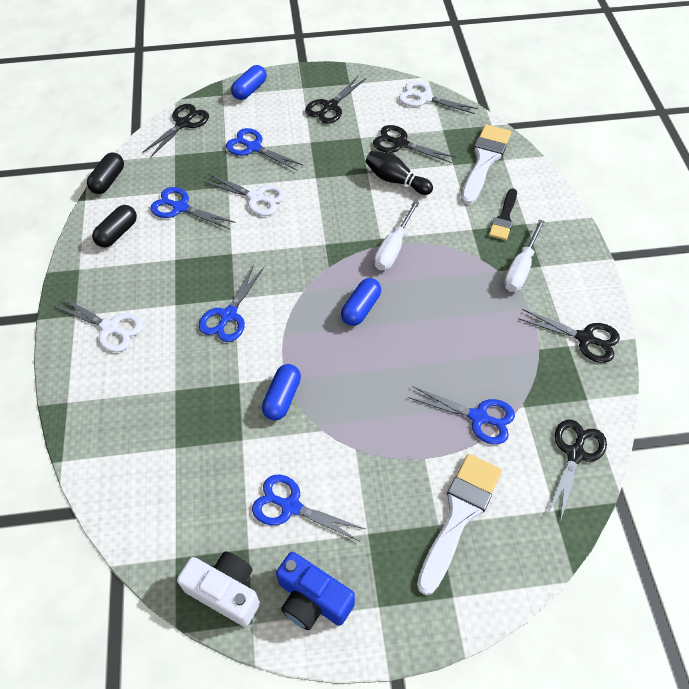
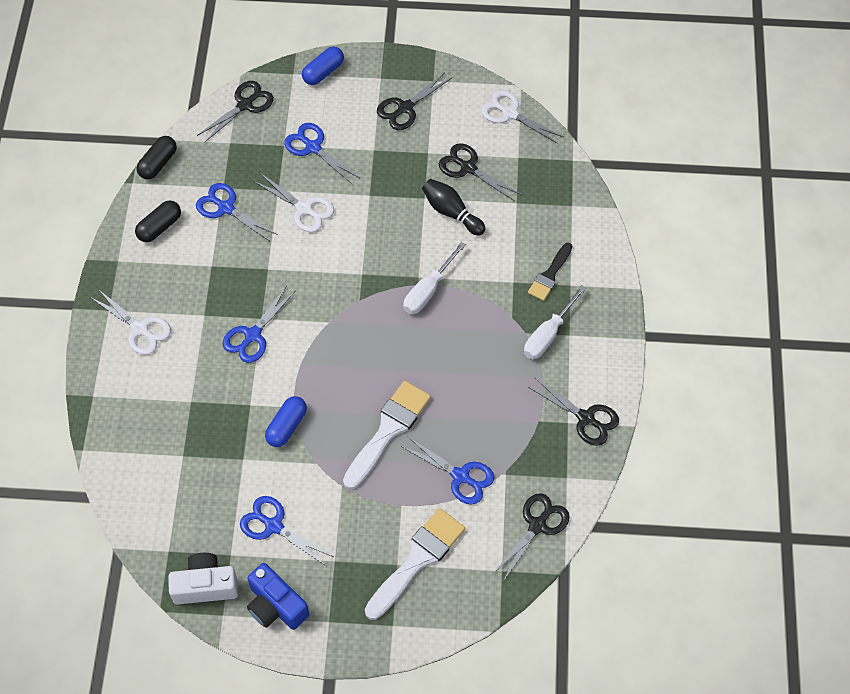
camera: 10 degrees right, 5 degrees up
white camera [177,551,260,627] -> white camera turned 45 degrees counterclockwise [168,553,238,605]
blue capsule [341,278,381,326] -> none
white brush [461,124,511,205] -> white brush moved to [343,381,431,489]

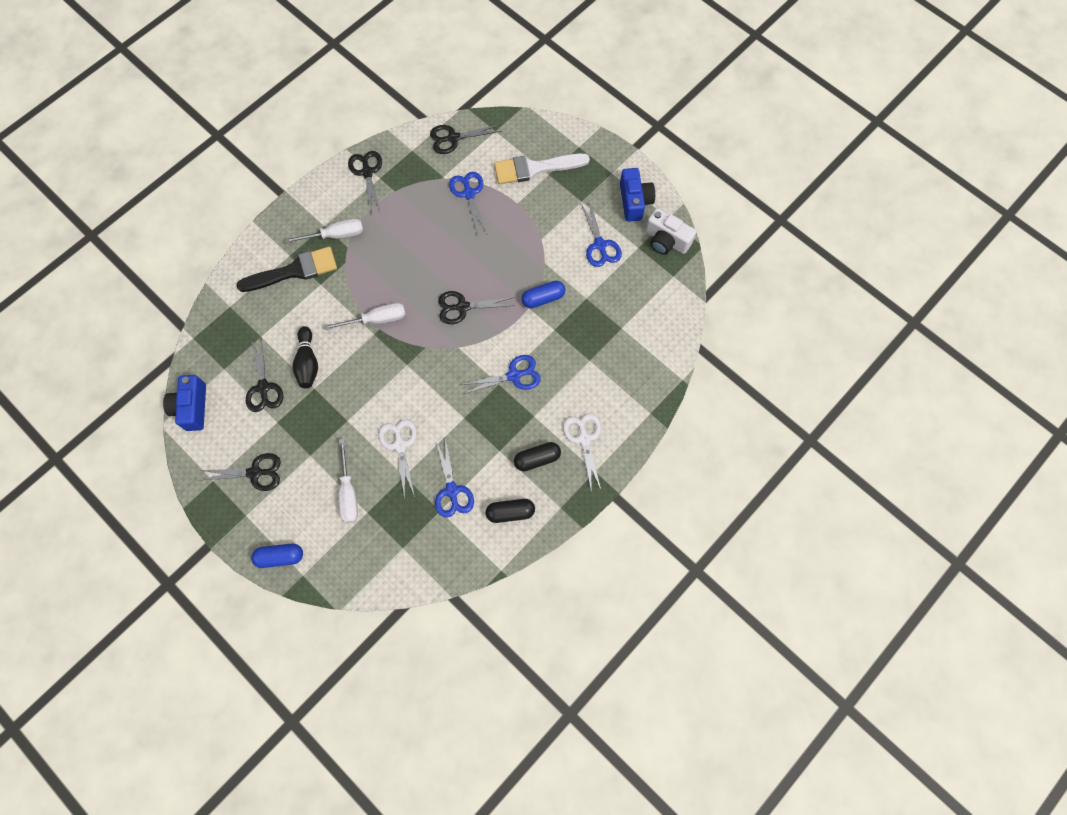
camera: 140 degrees left, 10 degrees up
black capsule [137,136,177,179] -> black capsule moved to [514,442,561,471]
black scissors [197,81,274,142] -> black scissors moved to [438,291,516,324]
blue scissors [284,123,360,184] -> white screwdriver [339,439,358,523]
white brush [343,381,431,489] -> none
white scissors [481,90,563,144] -> blue camera [163,375,206,431]
black brush [528,243,572,301] -> black brush [237,246,337,292], size x1.67

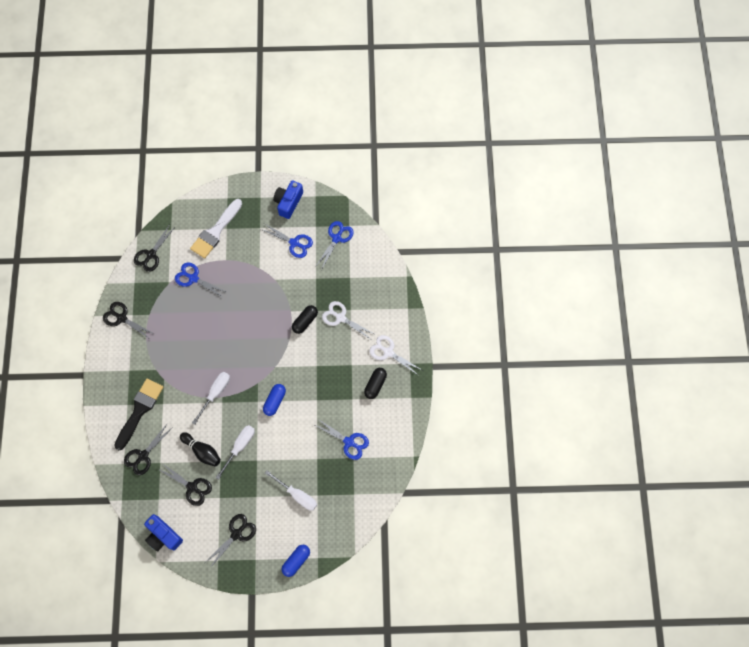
camera: 45 degrees left, 0 degrees up
white screwdriver [285,219,363,243] -> white screwdriver moved to [216,425,255,480]
white scissors [378,419,417,499] -> white scissors moved to [322,301,374,339]
black scissors [438,291,516,324] -> black scissors moved to [124,423,173,475]
blue scissors [461,355,541,394] -> blue scissors moved to [315,221,354,270]
black capsule [486,499,535,523] -> black capsule moved to [292,305,318,334]
blue capsule [522,281,565,308] -> blue capsule moved to [263,384,286,416]
blue camera [620,168,655,222] -> blue camera turned 105 degrees counterclockwise [273,180,303,219]
white camera [645,208,696,255] -> none

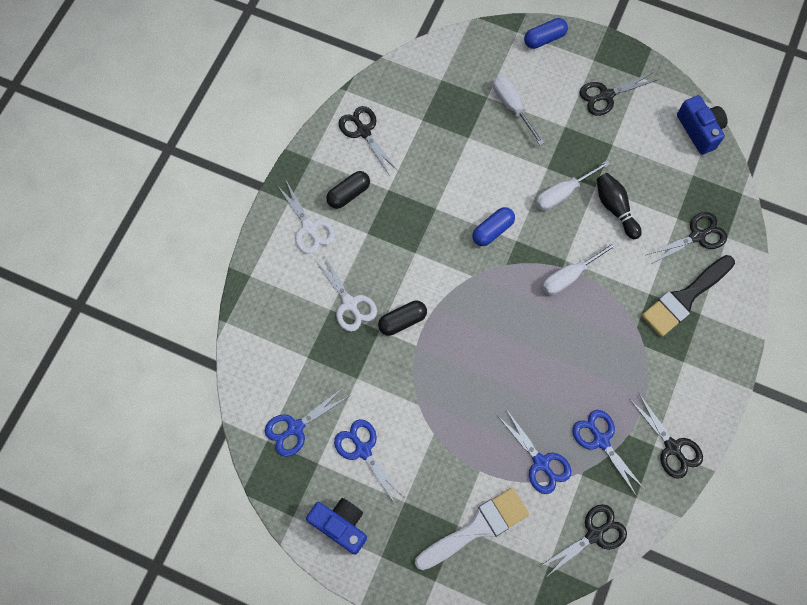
camera: 155 degrees left, 0 degrees up
black scissors [158,463,212,506] -> black scissors moved to [338,106,398,176]
blue camera [273,180,303,219] -> blue camera turned 105 degrees counterclockwise [306,498,367,555]
blue scissors [315,419,369,460] -> blue scissors moved to [573,410,645,497]

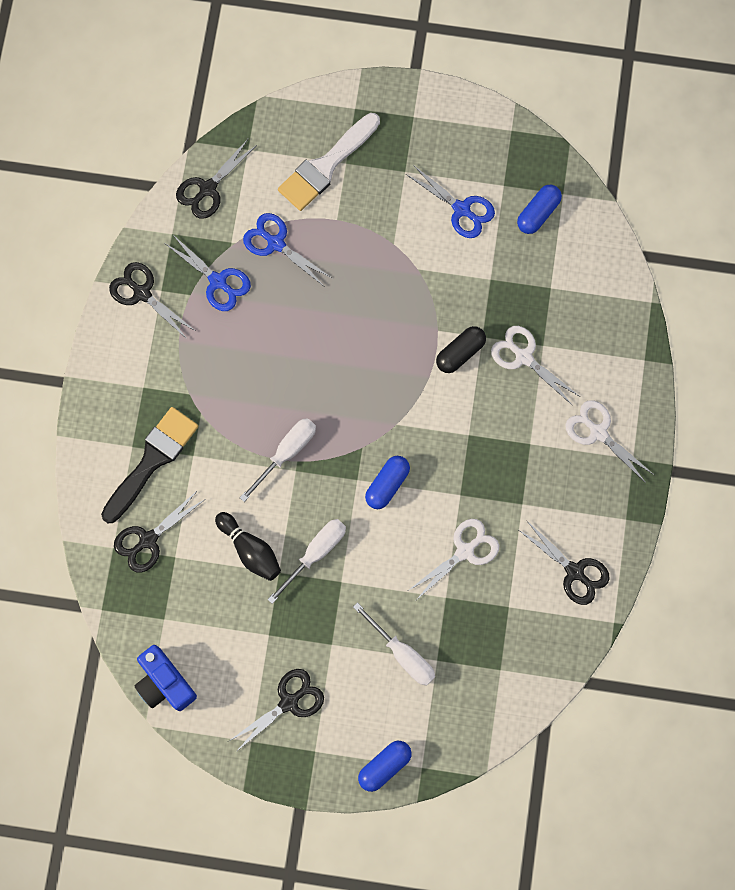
camera: 165 degrees right, 5 degrees up
blue scissors [265,387,349,457] -> blue capsule [517,185,562,234]
blue camera [306,498,367,555] -> none
black capsule [326,171,370,209] -> none
none -> white scissors [409,519,499,599]

